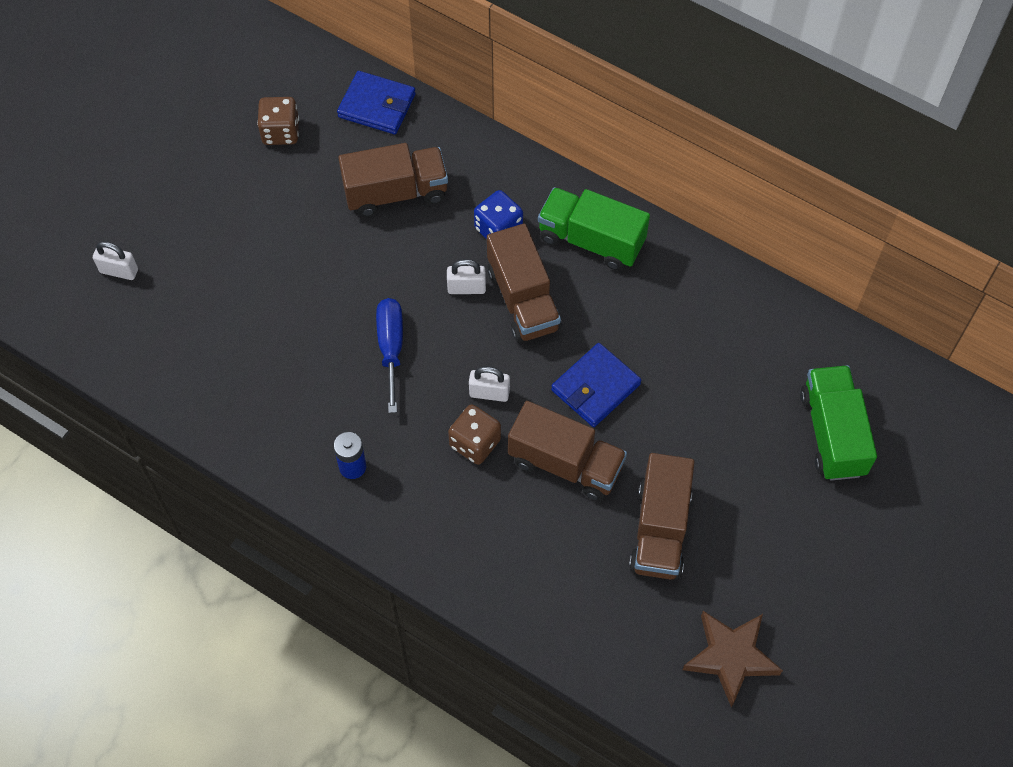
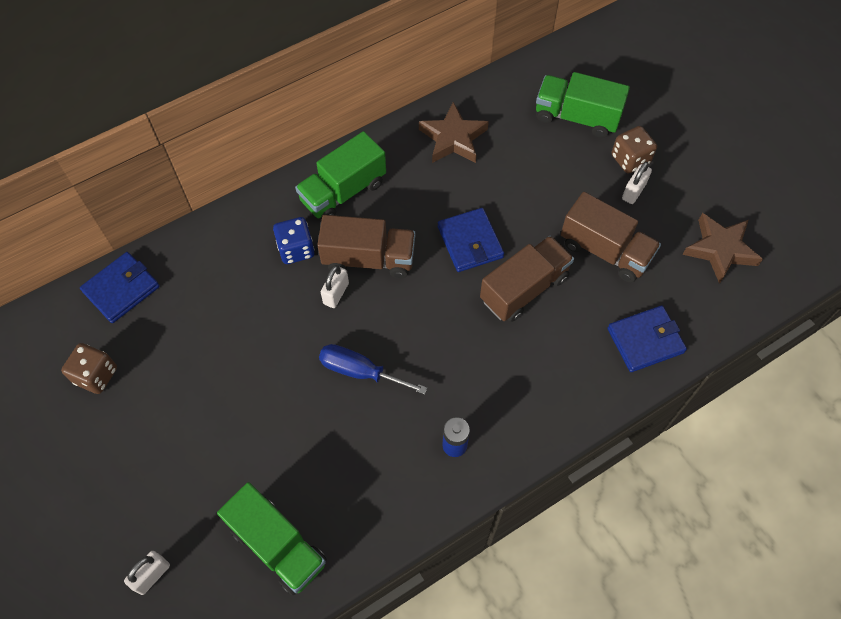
camera: 65 degrees left, 0 degrees up
brown truck [338,143,448,217] -> none
brown dice [448,404,501,465] -> brown dice moved to [612,126,657,174]
white padlock [469,366,510,402] -> white padlock moved to [622,161,652,204]
none -> green truck [217,482,327,595]
none -> brown star [419,102,489,163]
none -> blue wallet [607,305,687,372]

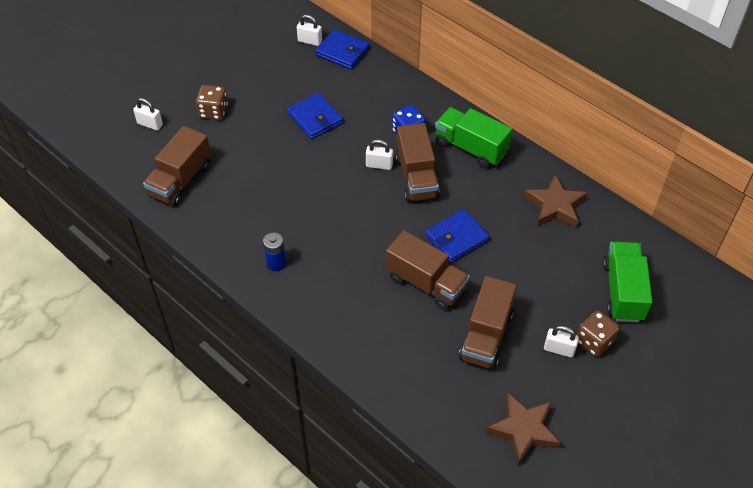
camera: 75 degrees right, 10 degrees down
brown dice [61,343,117,394] -> brown dice moved to [196,85,228,120]
green truck [217,482,327,595] -> brown truck [143,126,211,206]
blue screwdriver [319,344,427,395] -> none
blue wallet [607,305,687,372] -> blue wallet moved to [287,93,343,139]
none -> white padlock [297,15,322,46]

